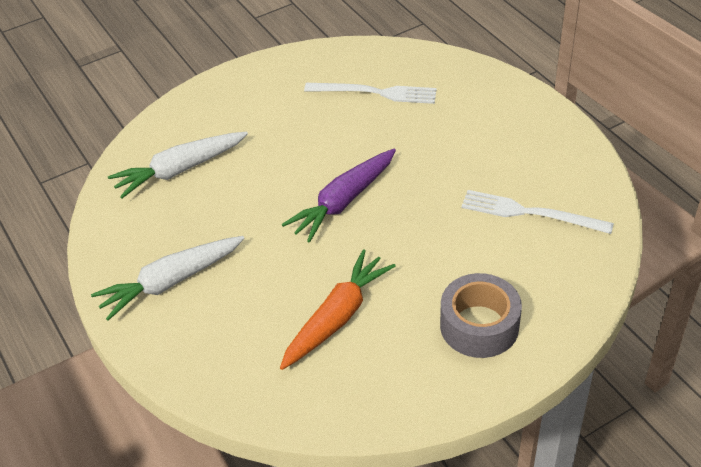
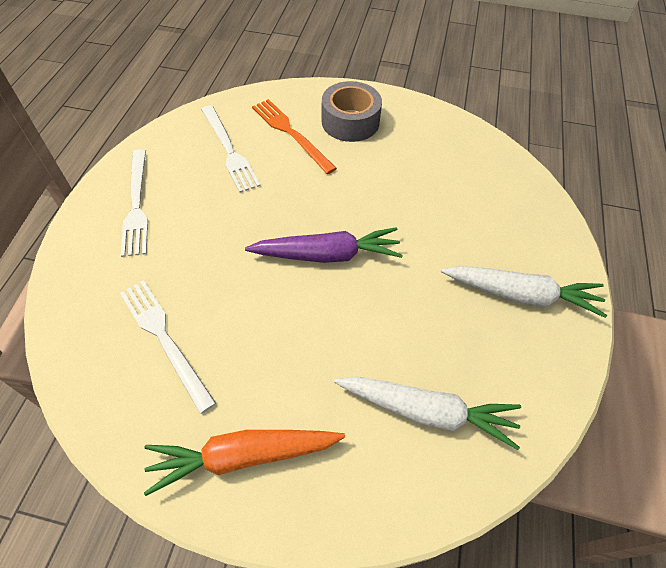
camera: 140 degrees left, 10 degrees up
orange carrot [280,249,396,370] -> orange carrot moved to [144,430,345,496]
none -> white fork [121,149,148,257]
none -> orange fork [252,99,337,174]

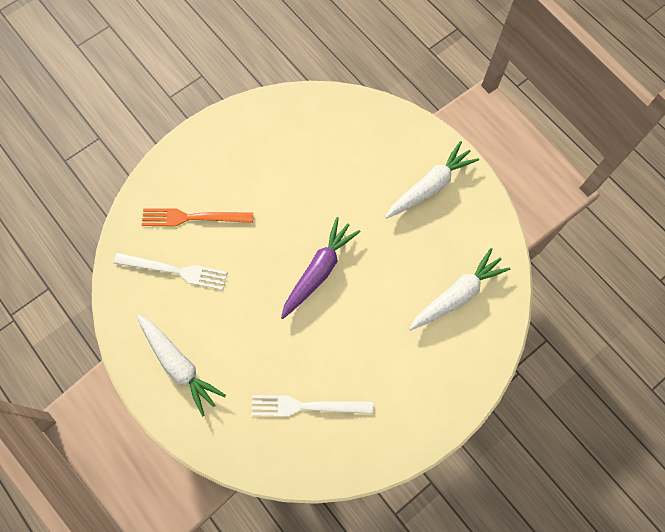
camera: 50 degrees left, 15 degrees up
white fork [121,149,148,257] -> white carrot [137,314,226,417]
orange carrot [144,430,345,496] -> none
grey tape [322,81,382,142] -> none

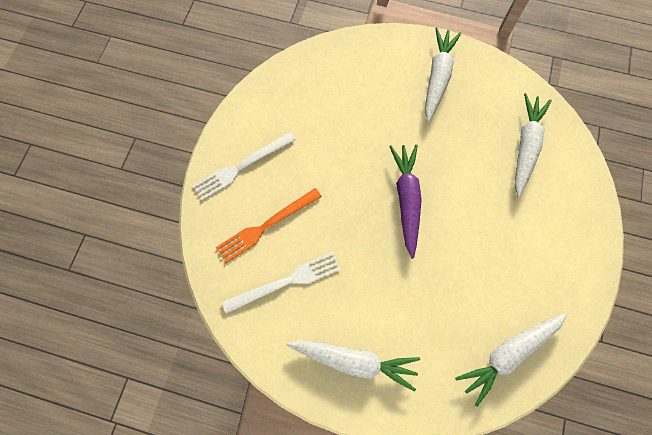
camera: 35 degrees left, 0 degrees up
white fork [251,395,373,416] -> white fork moved to [193,132,296,201]
none -> white carrot [455,314,567,407]

